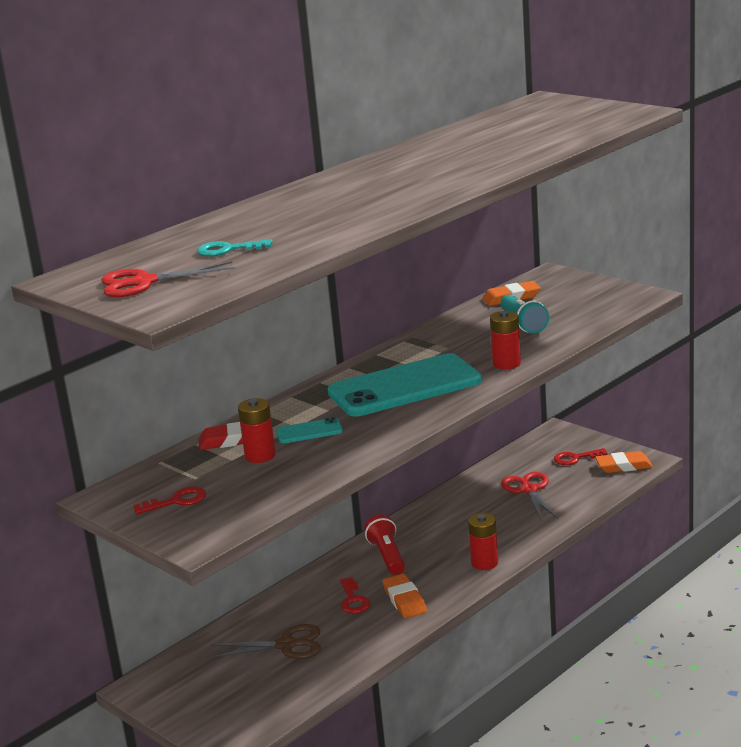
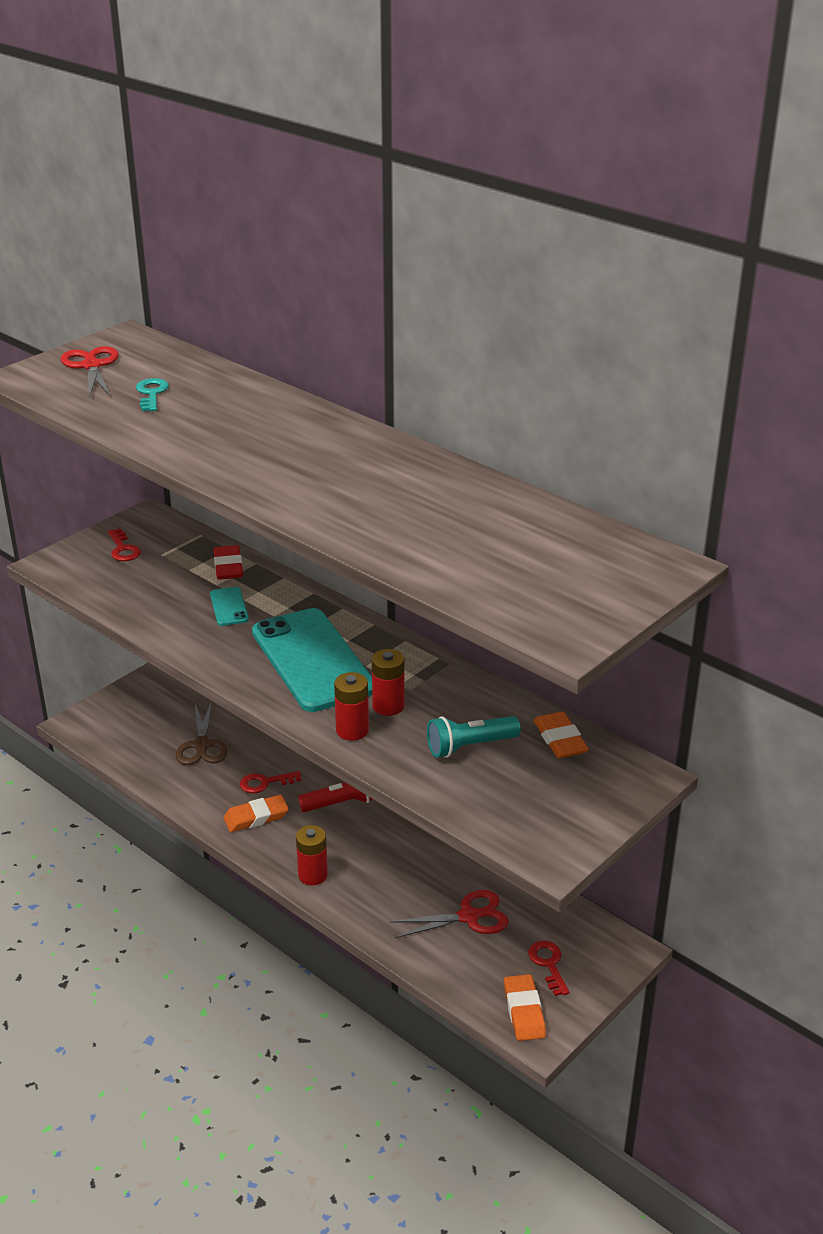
camera: 85 degrees right, 10 degrees up
red battery [238,398,276,463] -> red battery moved to [372,649,405,716]

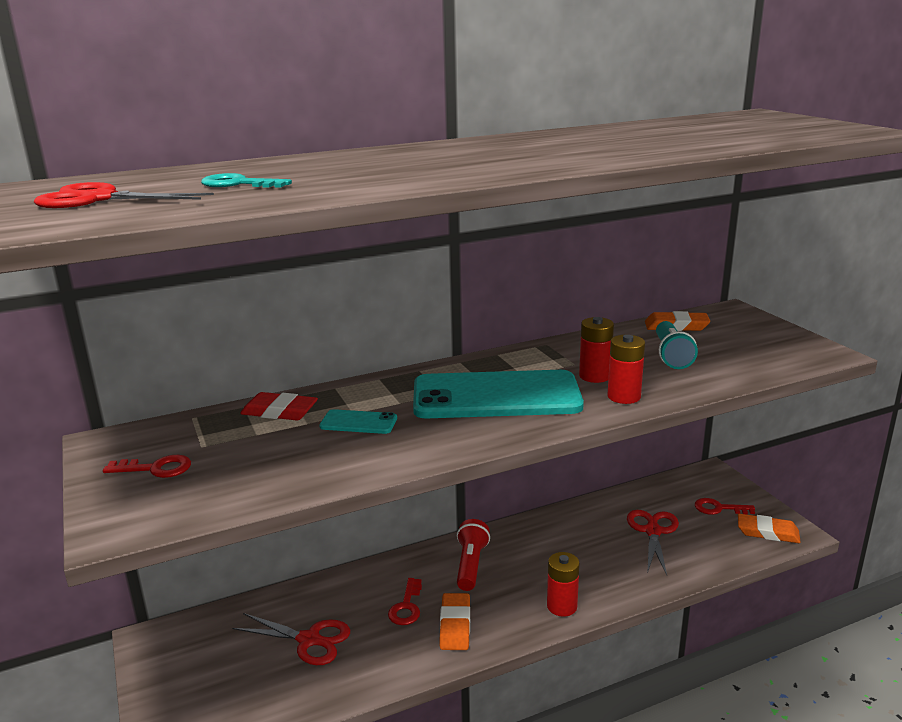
camera: 65 degrees left, 10 degrees down
brown scissors [176,701,227,765] -> red scissors [232,613,350,665]

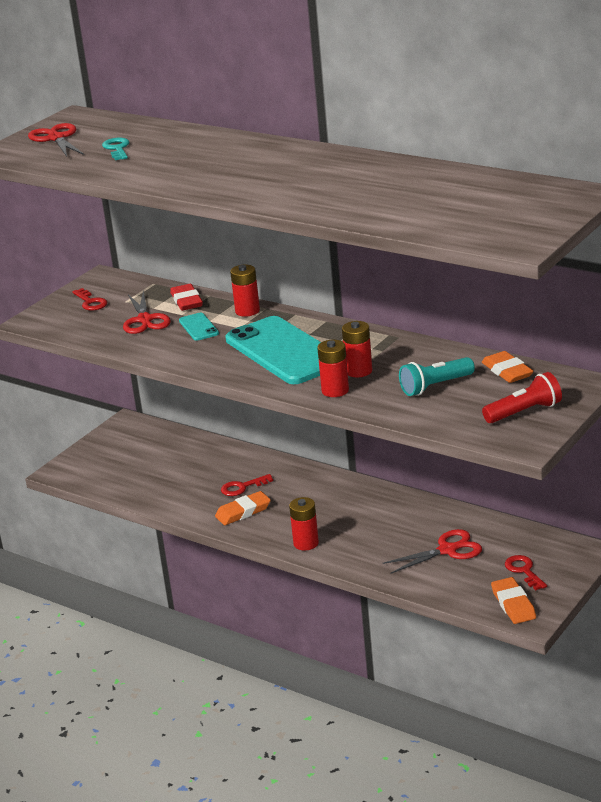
camera: 60 degrees right, 5 degrees up
red scissors [232,613,350,665] -> red scissors moved to [123,290,171,334]
red flashlight [457,519,490,591] -> red flashlight moved to [482,372,562,423]
none -> red battery [230,265,260,317]

